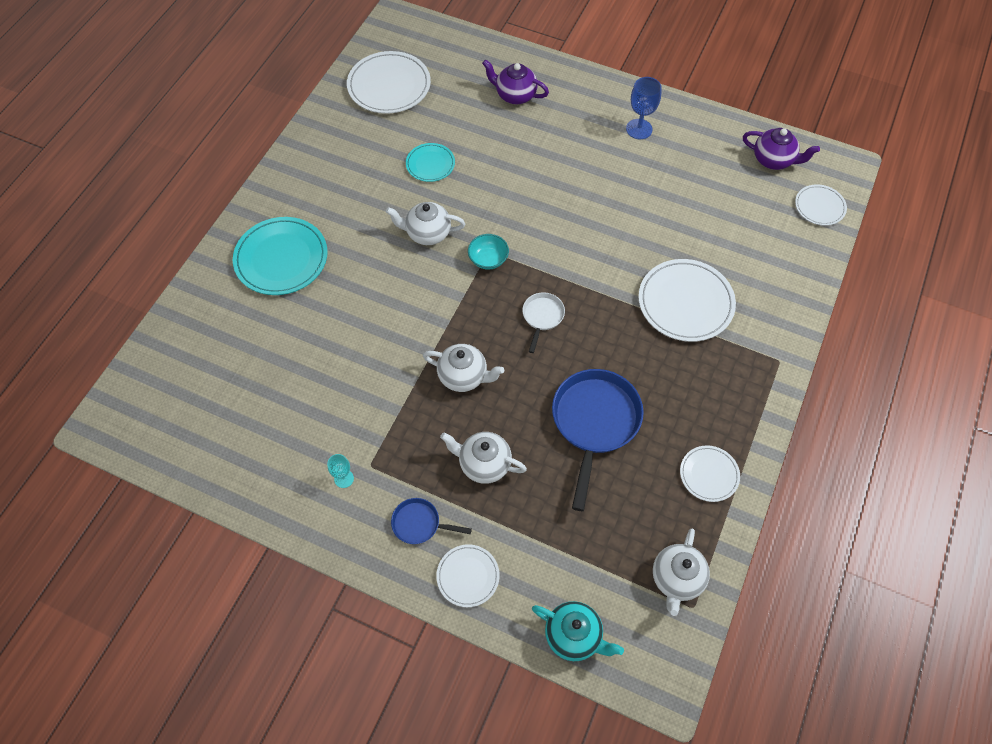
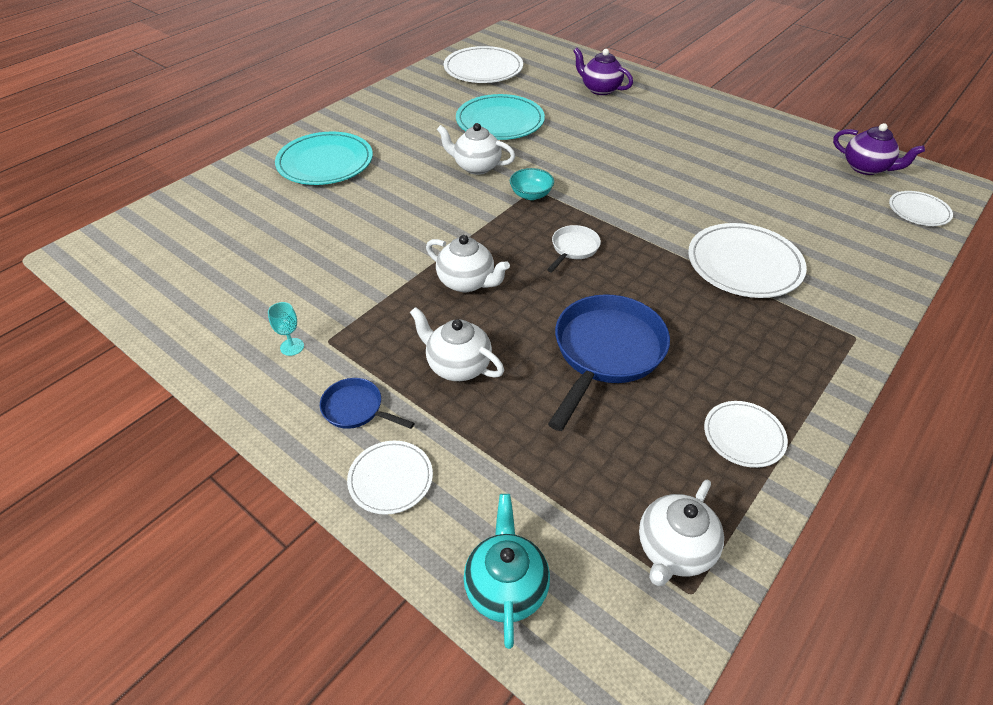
camera: 15 degrees right, 15 degrees down
turquoise plate [406,143,455,182] -> turquoise plate [456,94,545,140], size x1.78
turquoise teapot [532,601,624,661] -> turquoise teapot turned 135 degrees counterclockwise [464,494,550,649]
blue goblet [626,77,662,139] -> none

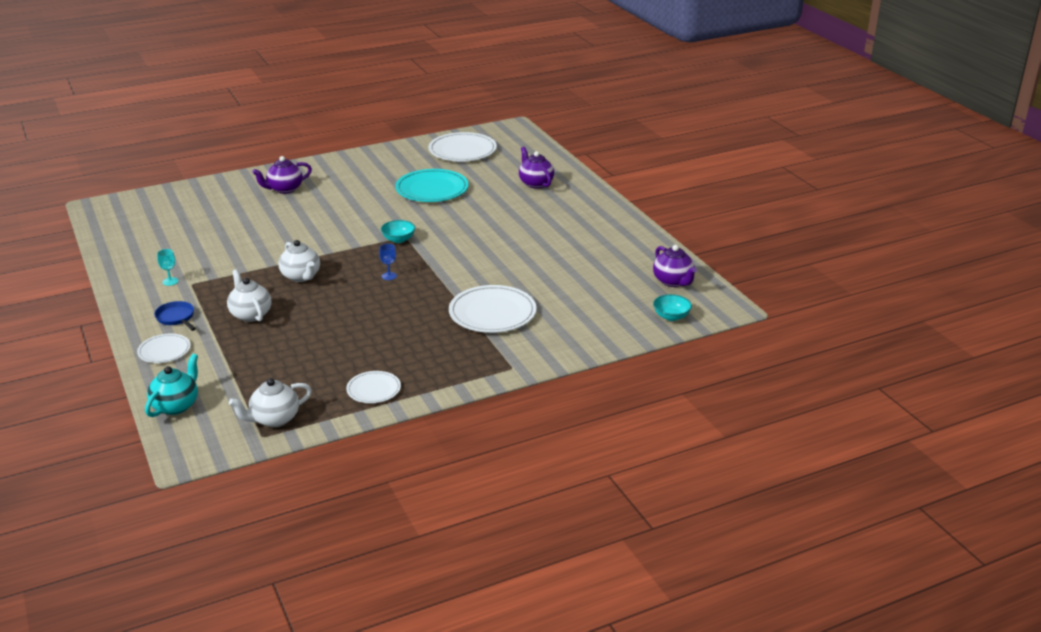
camera: 25 degrees right, 15 degrees down
turquoise plate [275,132,373,185] -> purple teapot [252,156,312,194]
white teapot [437,123,515,175] -> none
white pan [547,225,601,272] -> blue goblet [379,244,397,280]
blue pan [548,294,670,431] -> none
white plate [889,191,953,226] -> turquoise bowl [653,294,692,321]

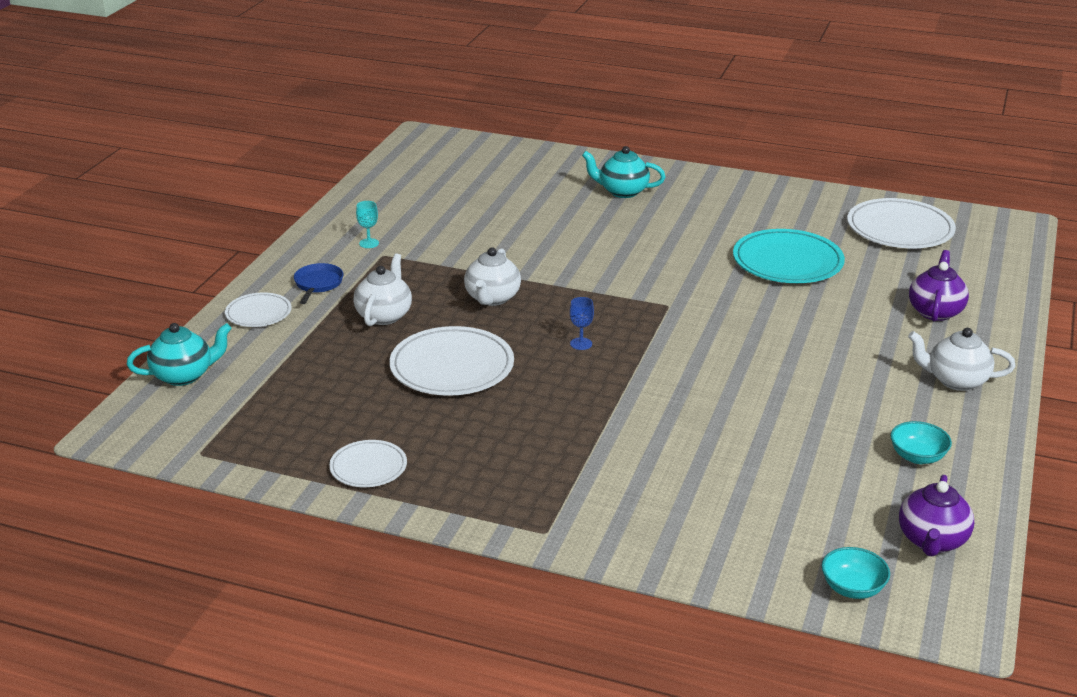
camera: 45 degrees right, 0 degrees up
white teapot [229,378,312,427] -> white teapot moved to [908,328,1015,391]
purple teapot [252,156,312,194] -> turquoise teapot [582,146,666,198]
turquoise bowl [381,220,415,243] -> turquoise bowl moved to [890,421,952,464]
white plate [449,285,537,333] -> white plate moved to [389,326,514,396]

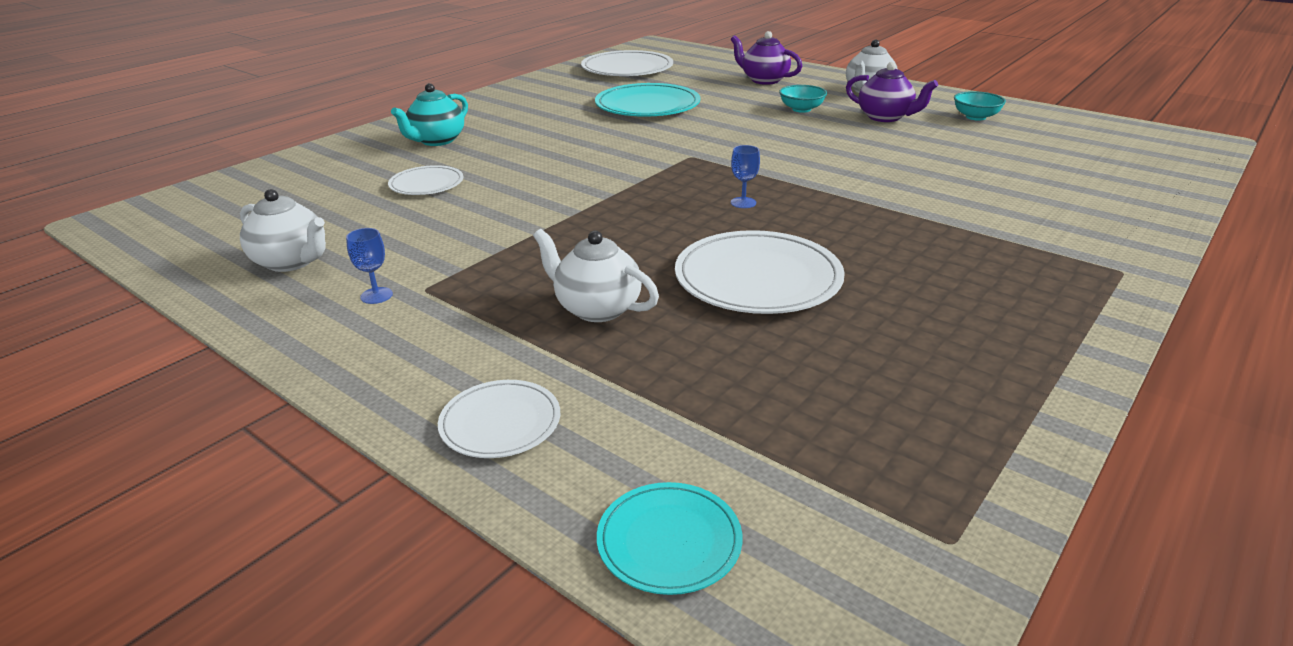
camera: 70 degrees left, 0 degrees up
turquoise teapot [127,323,232,386] -> turquoise plate [597,482,742,595]
blue pan [294,263,343,304] -> none
white plate [329,440,407,487] -> white plate moved to [388,165,463,195]
turquoise goblet [356,201,379,248] -> blue goblet [346,228,393,304]
white teapot [464,247,521,306] -> white teapot moved to [240,189,326,272]
turquoise bowl [822,547,890,599] -> turquoise bowl moved to [779,85,827,113]
purple teapot [899,475,974,557] -> purple teapot moved to [846,62,938,122]

